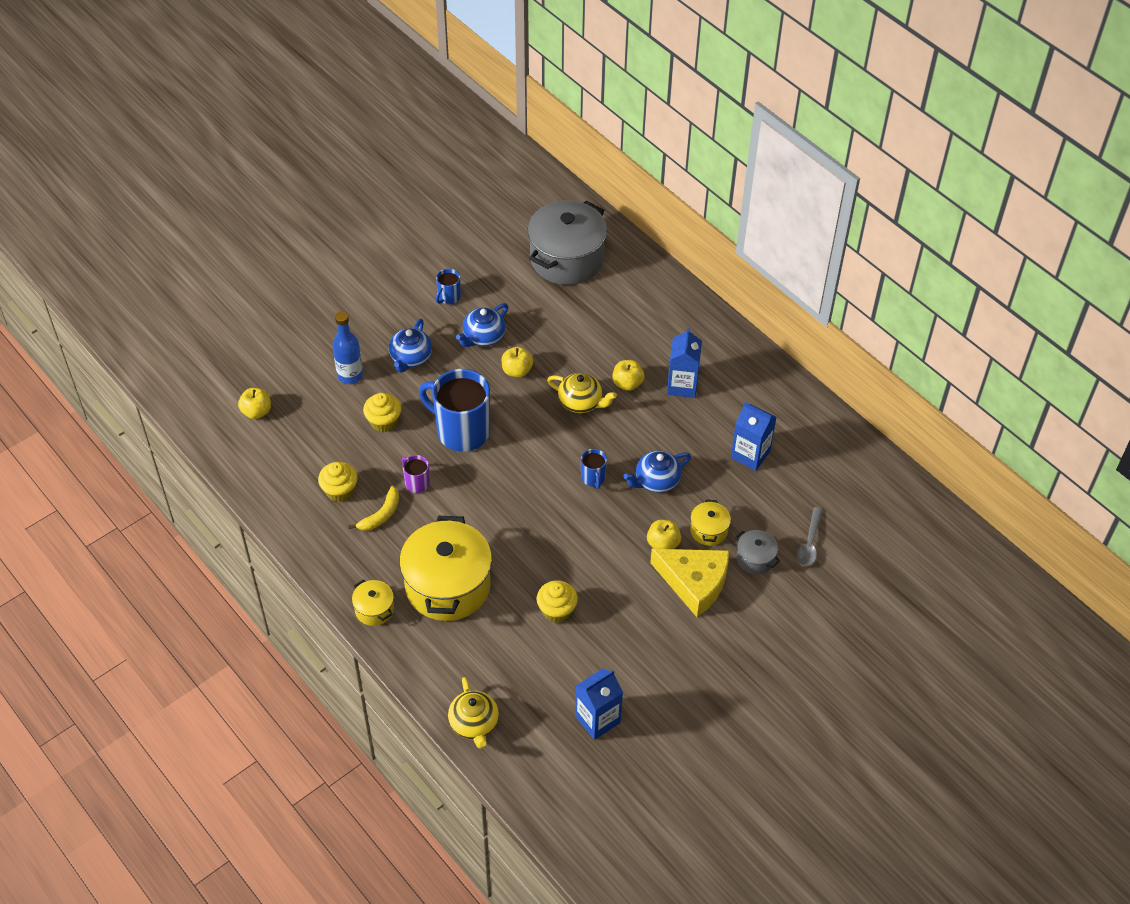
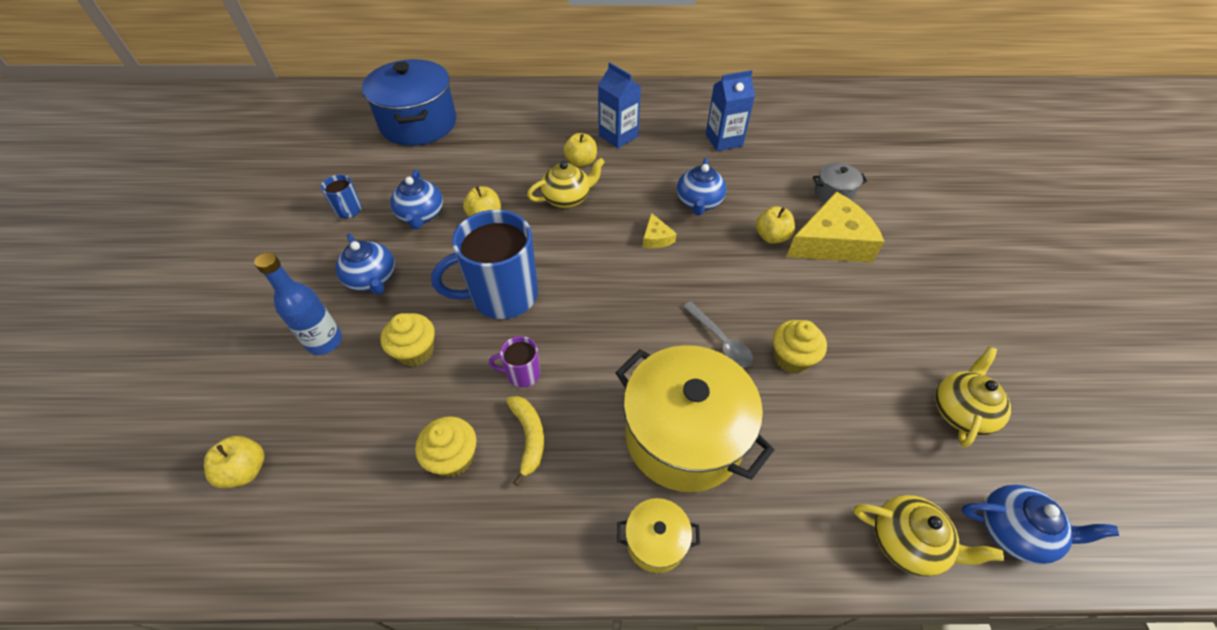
camera: 50 degrees left, 0 degrees up
grey pot [528,200,607,285] -> blue pot [362,59,456,146]
blue carton [575,669,623,740] -> yellow teapot [935,346,1011,447]
blue mug [581,449,607,489] -> yellow cheese [643,213,677,248]
yellow pot [690,500,731,546] -> none
grey spoon [796,507,822,566] -> grey spoon moved to [683,302,753,367]
none -> blue teapot [962,485,1119,564]

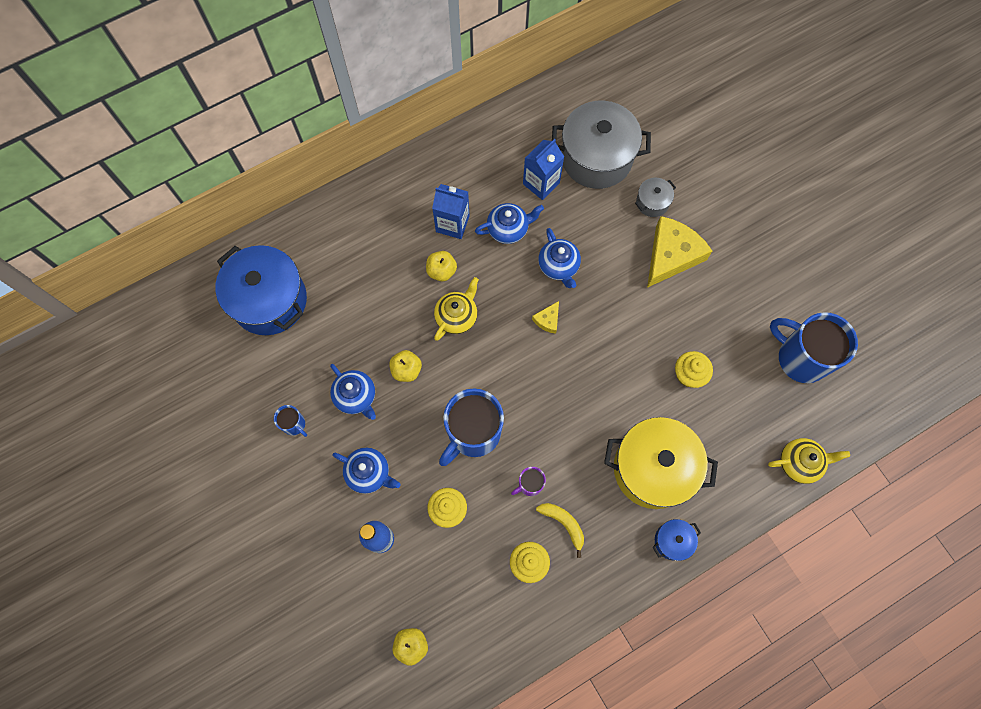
camera: 30 degrees left, 20 degrees up
yellow pot [617,498,700,573] -> blue pot [653,519,701,561]
yellow cheese [643,213,677,248] -> yellow cheese turned 75 degrees clockwise [532,301,559,334]
grey spoon [683,302,753,367] -> none
yellow apple [756,206,795,244] -> none
yellow teapot [935,346,1011,447] -> blue mug [770,312,858,383]
blue teapot [962,485,1119,564] -> blue teapot moved to [475,203,544,244]
none -> grey pot [552,101,651,189]

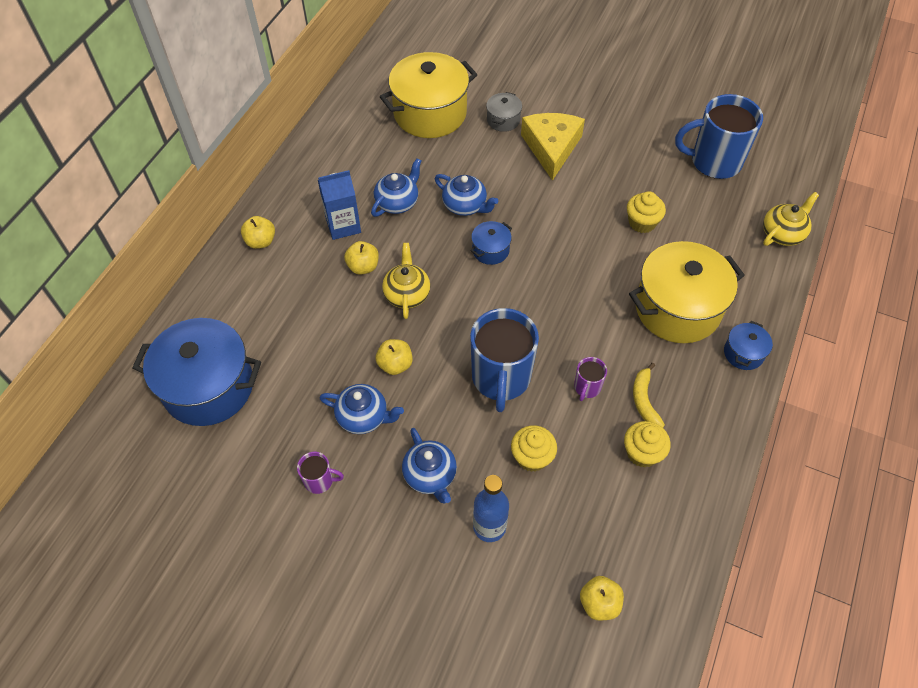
camera: 35 degrees left, 15 degrees down
blue mug [274,405,307,437] -> purple mug [297,452,344,494]
blue teapot [332,448,401,494] -> blue teapot turned 75 degrees clockwise [402,428,457,504]
blue carton [523,139,564,200] -> none
yellow cheese [532,301,559,334] -> blue pot [470,221,512,265]
yellow banana [536,503,584,558] -> yellow banana turned 105 degrees counterclockwise [633,363,665,428]
grey pot [552,101,651,189] -> yellow pot [380,52,477,138]
none -> yellow apple [241,216,275,249]

